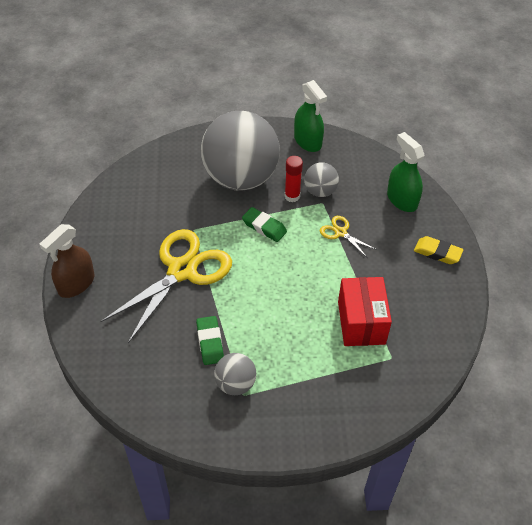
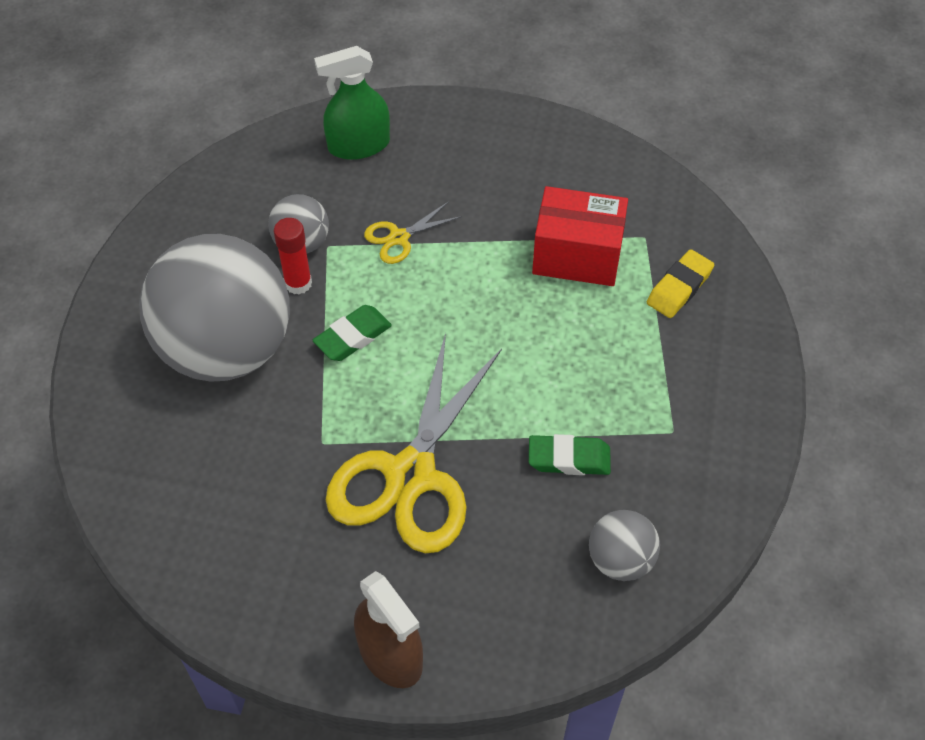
camera: 75 degrees left, 5 degrees up
yellow scissors [100,229,232,343] -> yellow scissors turned 120 degrees counterclockwise [326,333,502,553]
grey ball [214,353,256,395] -> grey ball moved to [589,510,660,581]
green spray bottle [294,80,327,152] -> none
yellow eraser [414,236,463,264] -> yellow eraser moved to [647,249,714,318]

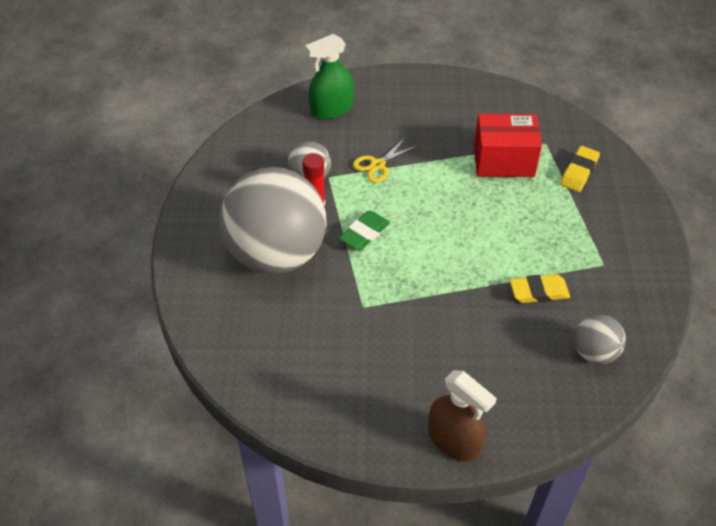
camera: 10 degrees left, 5 degrees down
yellow scissors [326,333,502,553] -> none
green eraser [529,434,611,475] -> yellow eraser [510,274,570,303]

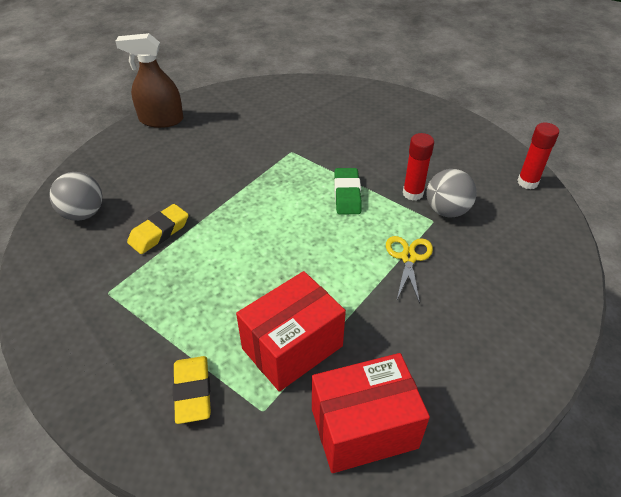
camera: 140 degrees right, 5 degrees down
grey ball [219,167,327,274] -> none
green spray bottle [305,34,354,119] -> none
none -> red box [312,353,430,473]
none -> red glue stick [518,123,559,189]

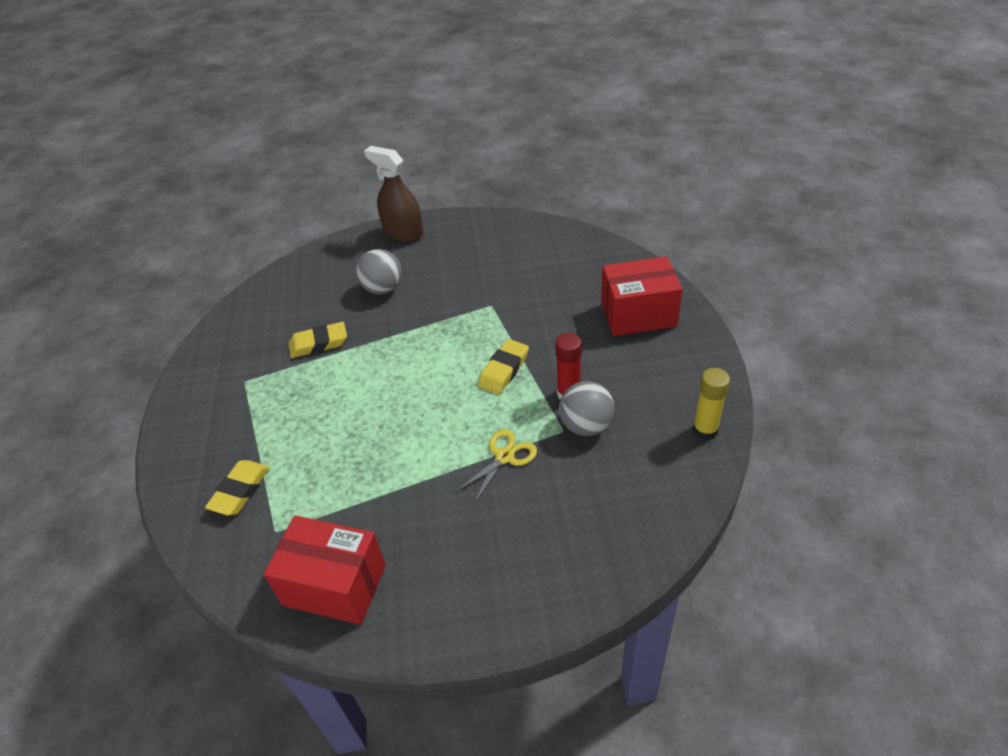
camera: 35 degrees right, 0 degrees up
grey ball [49,172,102,221] -> grey ball moved to [356,249,402,295]
red box [236,271,346,392] -> red box moved to [601,256,683,336]
green eraser [334,168,362,214] -> yellow eraser [478,339,529,394]
red glue stick [518,123,559,189] -> yellow glue stick [692,368,730,440]

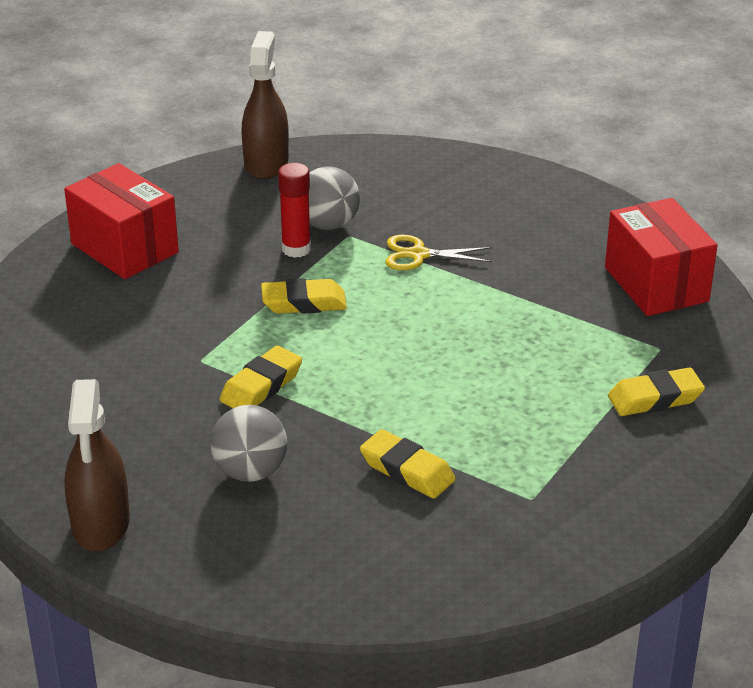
camera: 130 degrees left, 10 degrees down
yellow glue stick [692,368,730,440] -> brown spray bottle [241,31,289,179]
none -> yellow eraser [219,346,302,408]

